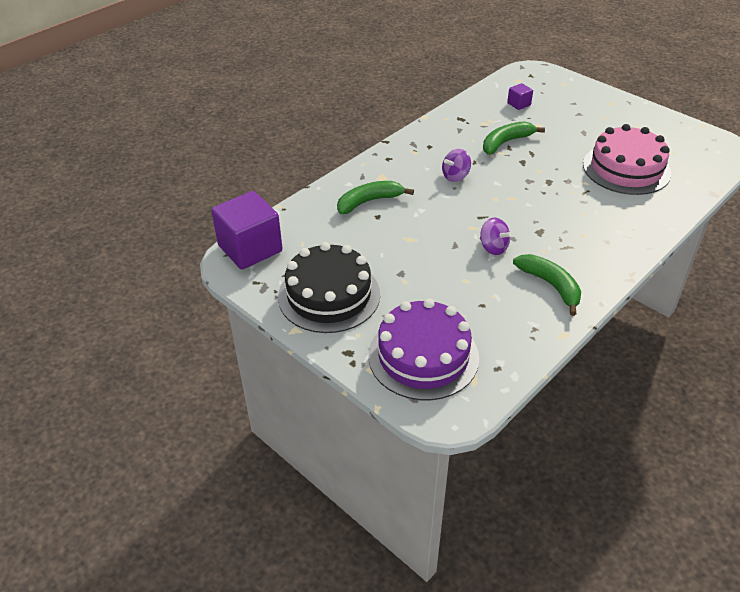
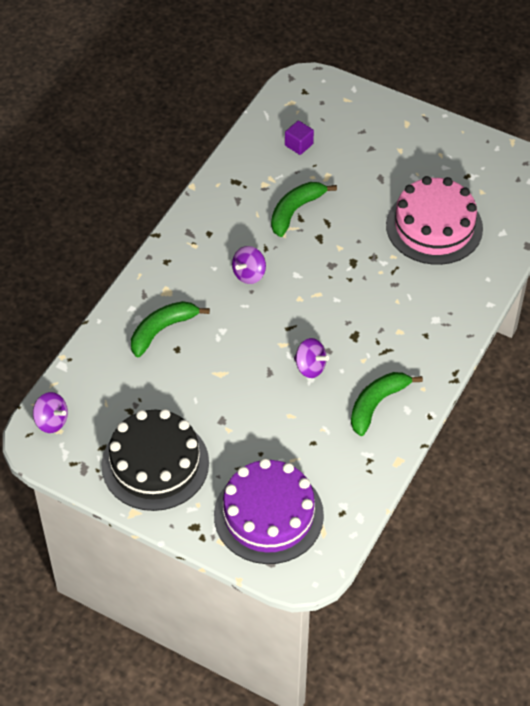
camera: 15 degrees left, 10 degrees up
purple cube [211,191,282,269] -> purple spinning top [33,392,68,433]
green banana [513,254,581,316] -> green banana turned 90 degrees counterclockwise [351,372,423,436]

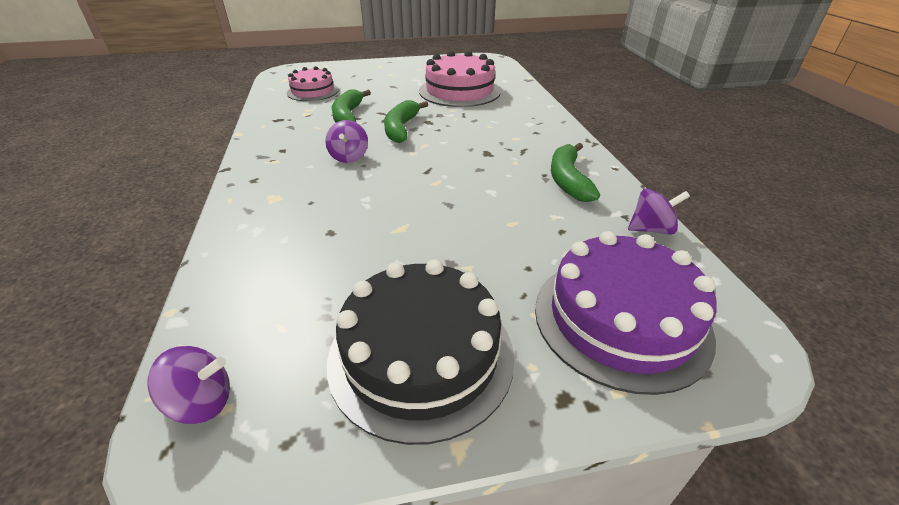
camera: 40 degrees left, 15 degrees down
green banana [131,301,210,357] -> green banana moved to [384,100,428,143]
purple cube [285,120,314,155] -> pink cake [287,66,339,101]
purple spinning top [294,338,329,378] -> purple spinning top moved to [628,188,690,235]

